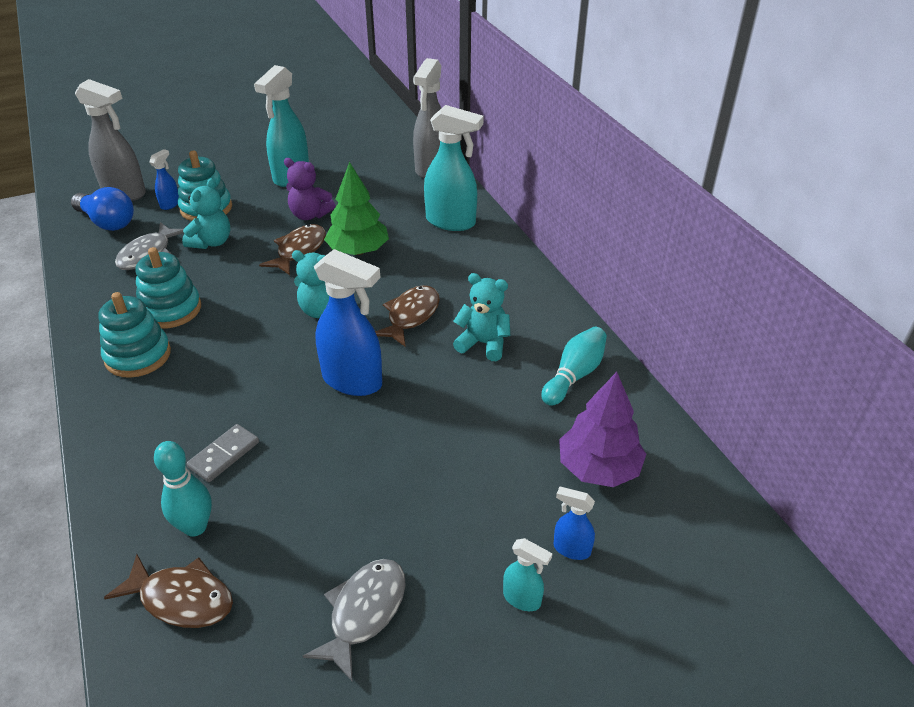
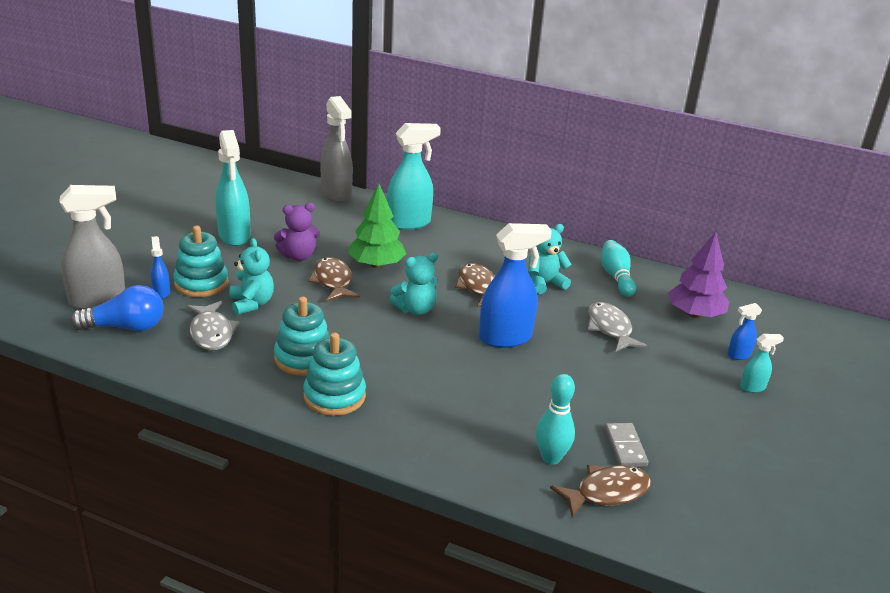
camera: 45 degrees left, 10 degrees down
grey domino [187,424,259,482] -> grey domino moved to [605,423,648,467]
grey fish [303,559,406,682] -> grey fish moved to [588,302,648,352]

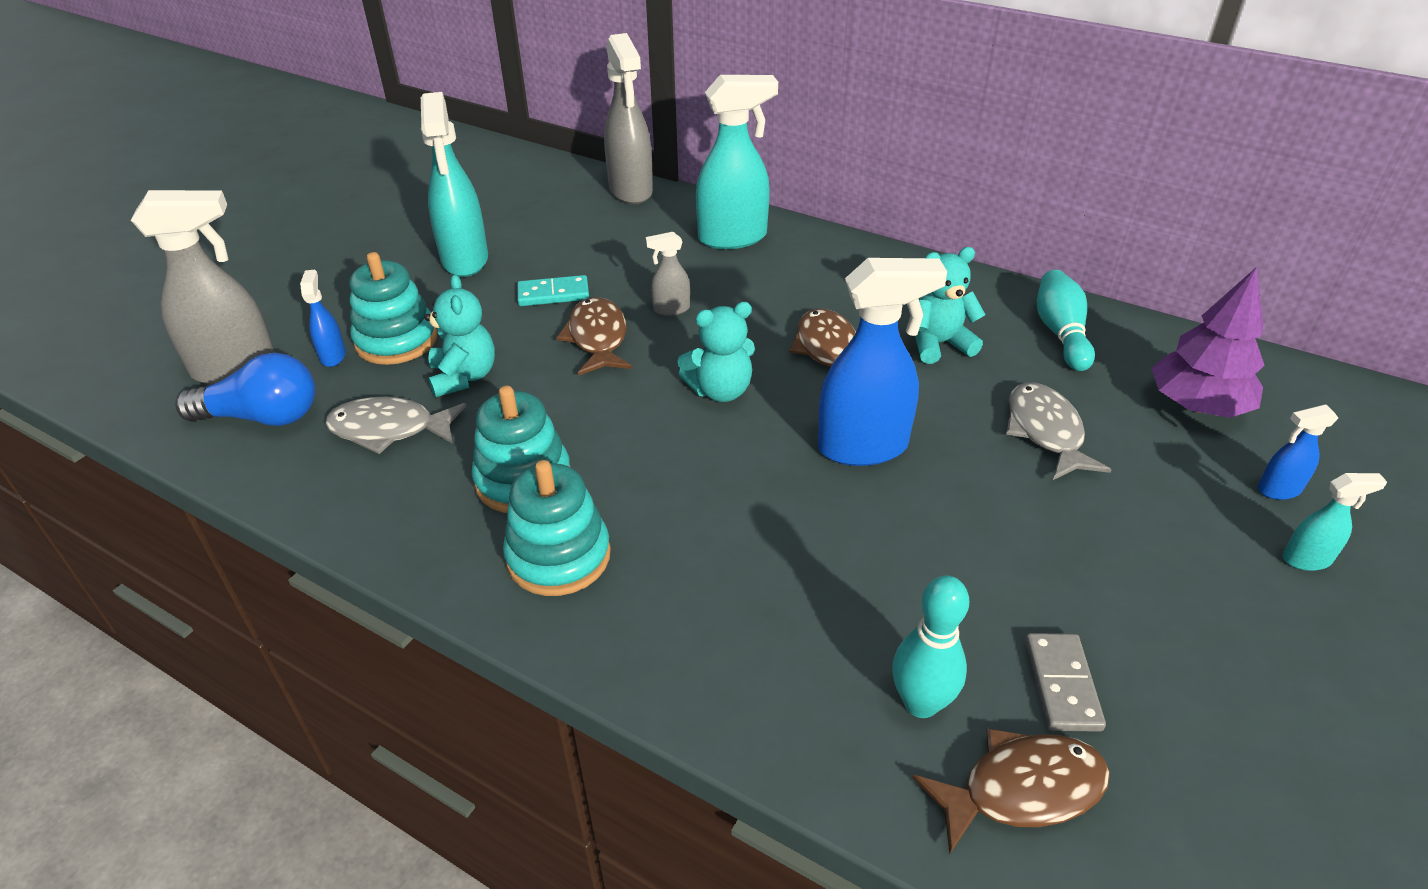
camera: 10 degrees right, 10 degrees up
grey fish [187,301,240,350] -> grey fish turned 105 degrees clockwise [325,397,466,454]
purple teddy bear [274,203,320,261] -> turquoise domino [517,275,589,306]
green tree [348,184,406,268] -> grey spray bottle [646,232,690,316]

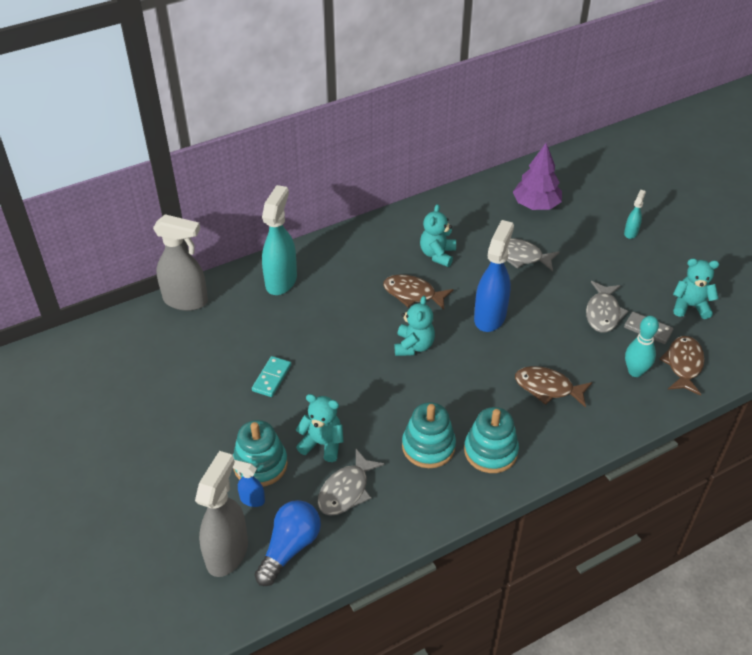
camera: 60 degrees left, 5 degrees up
turquoise spray bottle [421,92,488,277] -> none
brown fish [556,297,632,376] -> brown fish moved to [515,366,592,408]
grey spray bottle [646,232,690,316] -> none
turquoise bowling pin [1037,270,1095,371] -> none
blue spray bottle [1258,405,1338,500] -> none
none -> grey fish [586,281,628,333]
none -> turquoise teddy bear [673,258,719,319]

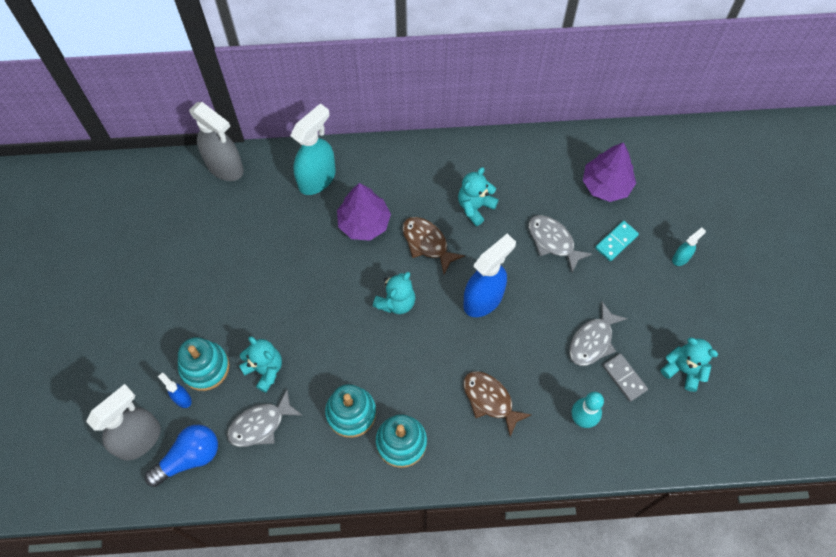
camera: 25 degrees right, 20 degrees up
turquoise domino [252,356,291,397] -> turquoise domino moved to [595,221,639,261]
brown fish [659,336,705,396] -> none
none -> purple tree [337,183,391,241]

